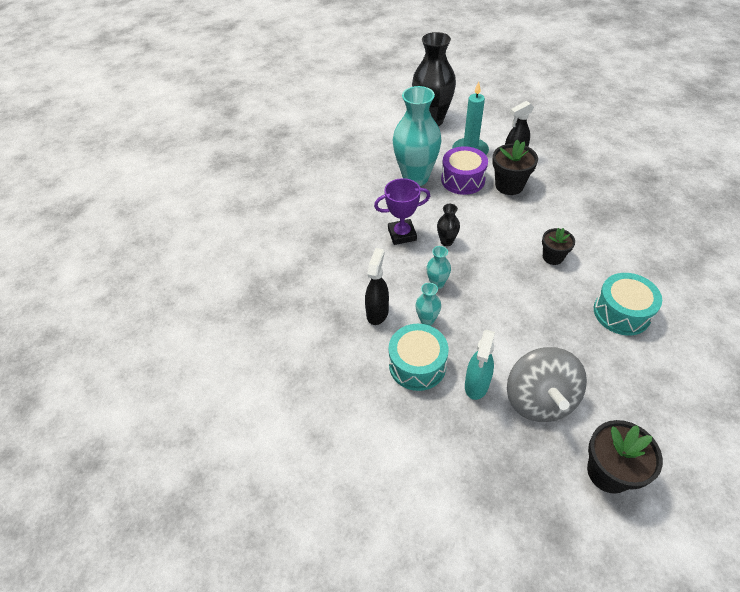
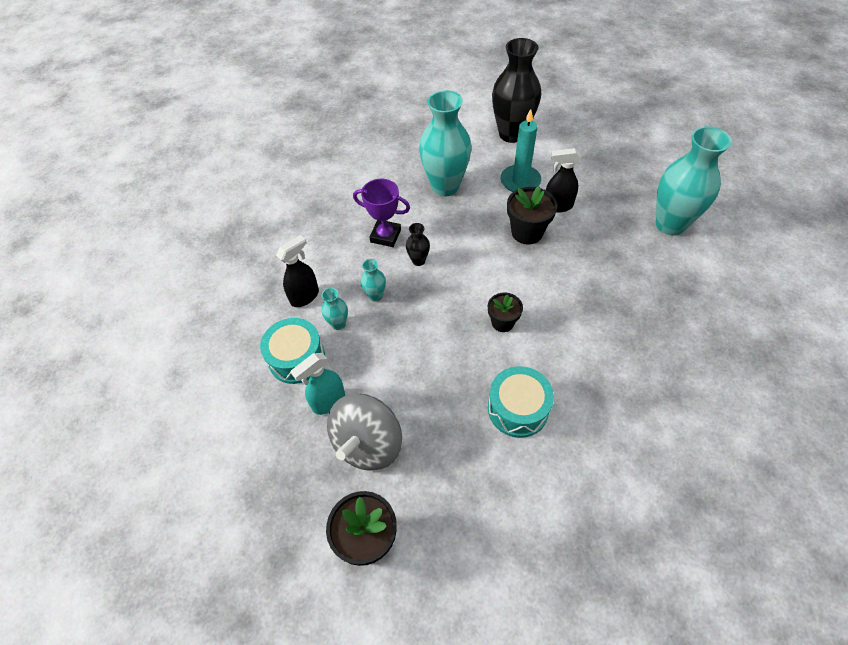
camera: 30 degrees right, 5 degrees up
purple drum [441,146,488,195] -> none
none -> turquoise vase [656,126,732,236]

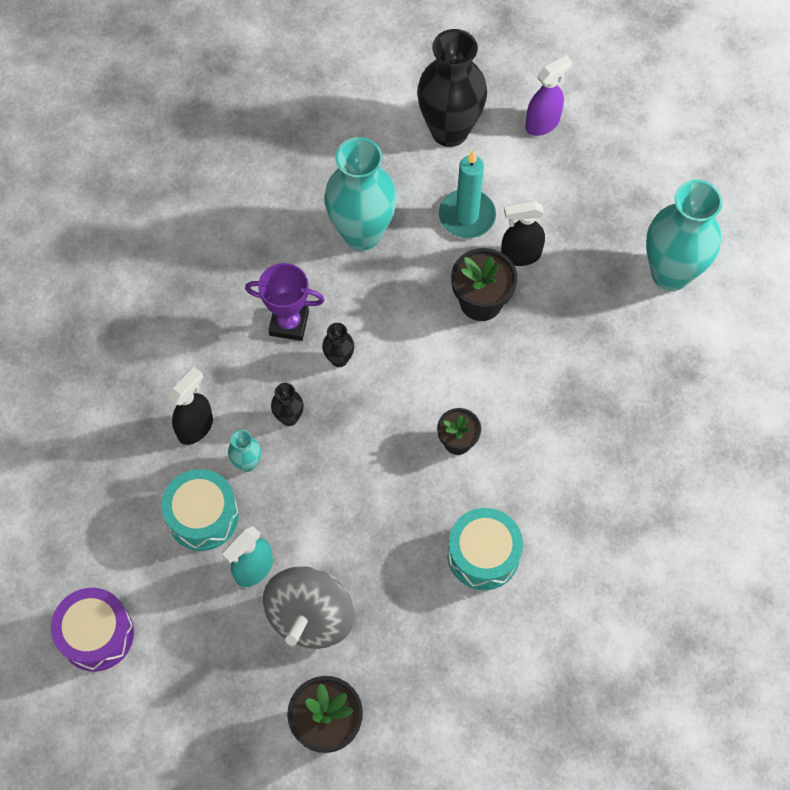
camera: 10 degrees left, 10 degrees up
turquoise vase [361,259,386,302] -> black vase [271,383,304,426]
none -> purple drum [51,588,134,671]
none -> purple spray bottle [525,55,572,136]

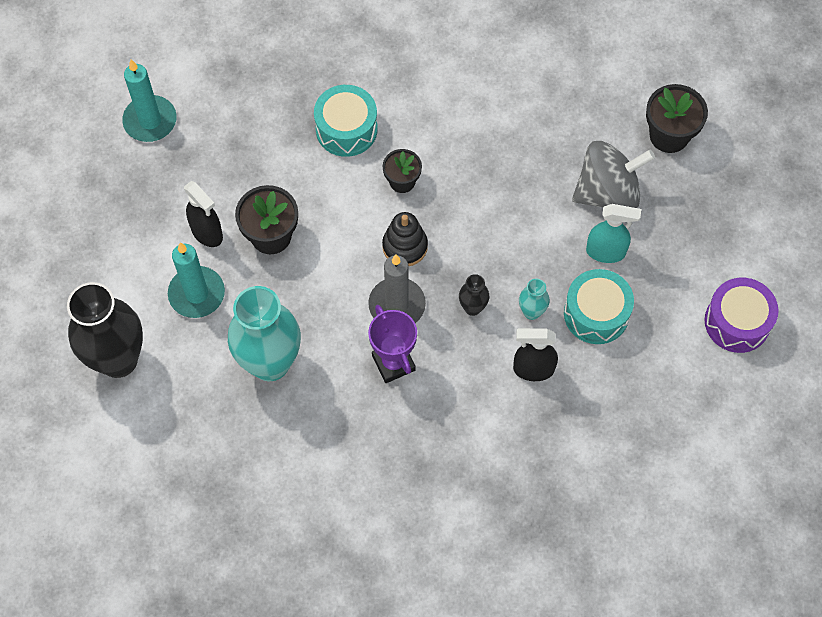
camera: 125 degrees left, 0 degrees up
black vase [322,323,354,367] -> grey candle [368,254,426,323]
turquoise drum [448,508,523,590] -> turquoise drum moved to [314,85,378,157]
purple spray bottle [525,55,572,136] -> none
turquoise vase [646,180,723,291] -> turquoise candle [122,59,177,142]
none -> black stacking toy [382,212,428,266]

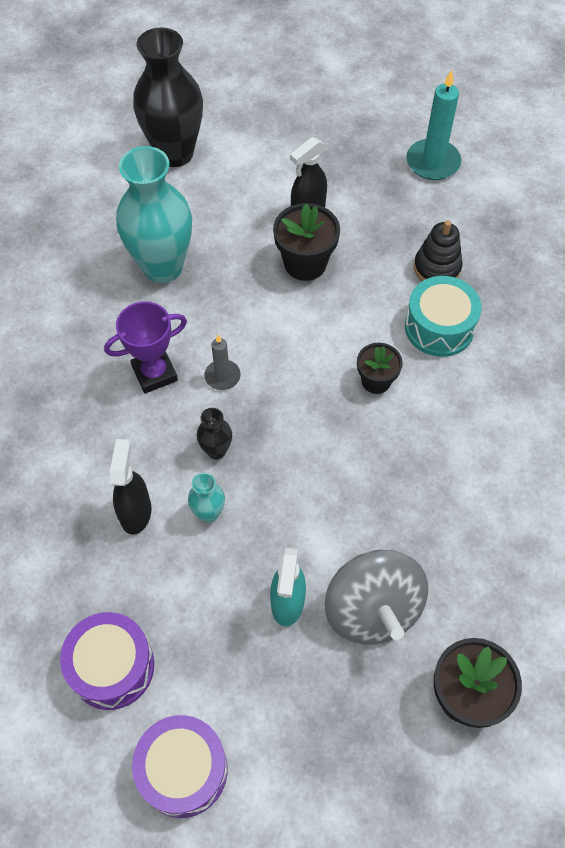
camera: 90 degrees right, 5 degrees down
turquoise candle [168,242,225,318] -> none
grey candle [368,254,426,323] -> grey candle [204,335,241,390], size x0.58
black stacking toy [382,212,428,266] -> black stacking toy moved to [414,220,463,281]
turquoise drum [564,269,634,344] -> none
none -> purple drum [60,612,154,710]

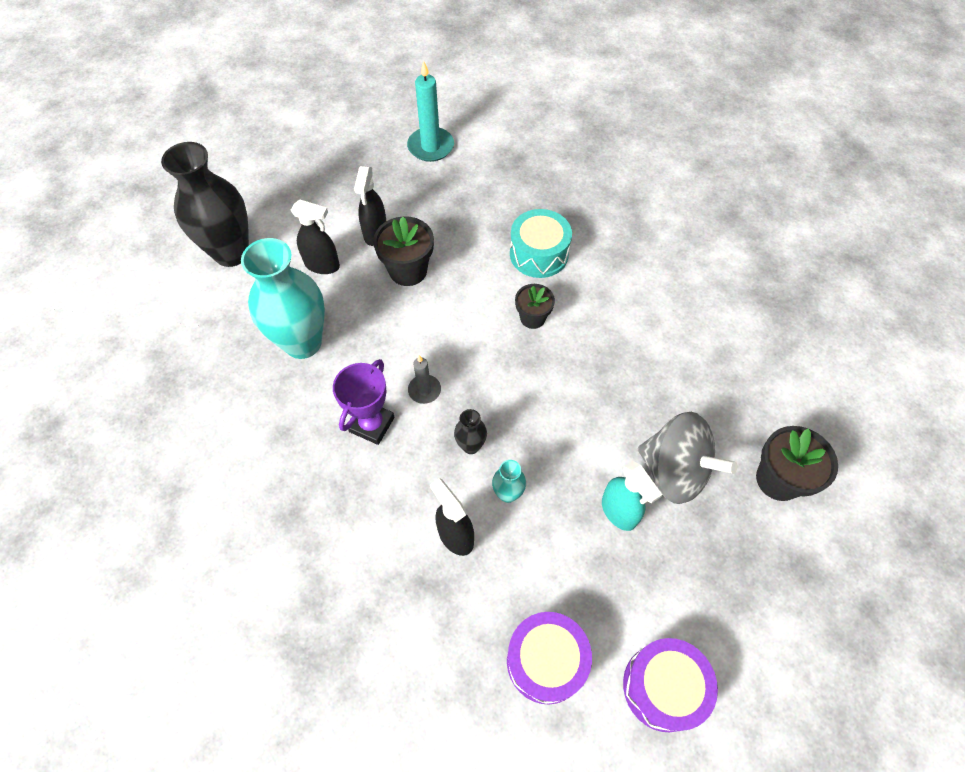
camera: 40 degrees left, 0 degrees up
black stacking toy [414,220,463,281] -> none
none -> black spray bottle [291,200,340,274]

